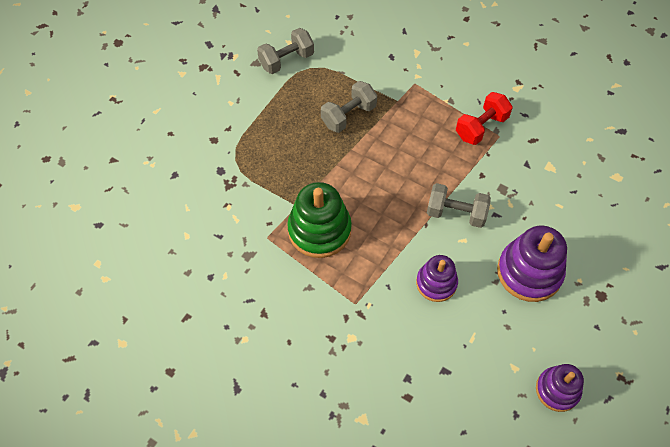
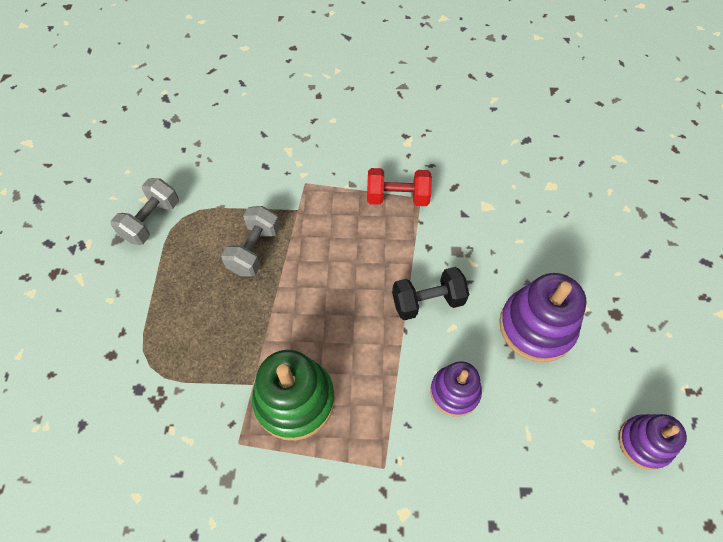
camera: 30 degrees left, 0 degrees up
grey dumbbell [427,183,491,228] -> black dumbbell [392,267,469,320]
red dumbbell [456,92,512,145] -> red dumbbell turned 75 degrees clockwise [367,168,432,206]

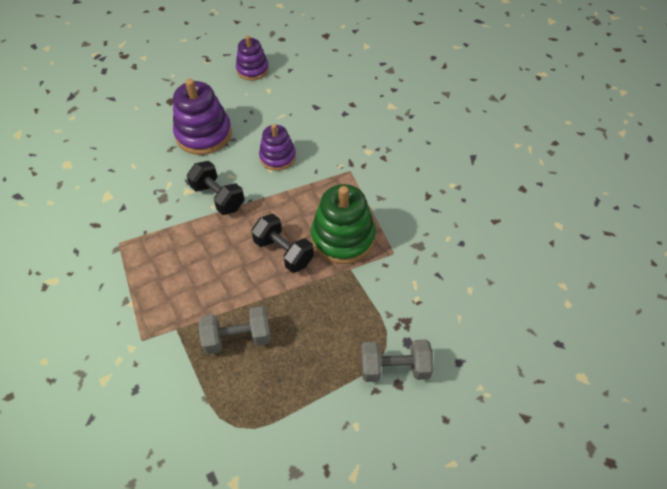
camera: 120 degrees left, 5 degrees down
grey dumbbell [111,178,179,245] -> grey dumbbell moved to [361,339,434,382]
red dumbbell [367,168,432,206] -> none
none -> black dumbbell [251,214,314,273]

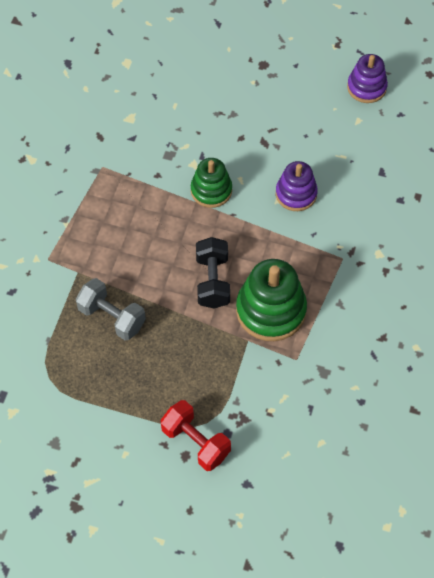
camera: 45 degrees right, 5 degrees up
purple stacking toy [173,79,232,155] -> none
black dumbbell [187,161,245,215] -> green stacking toy [191,158,232,208]
grey dumbbell [361,339,434,382] -> red dumbbell [160,400,231,471]

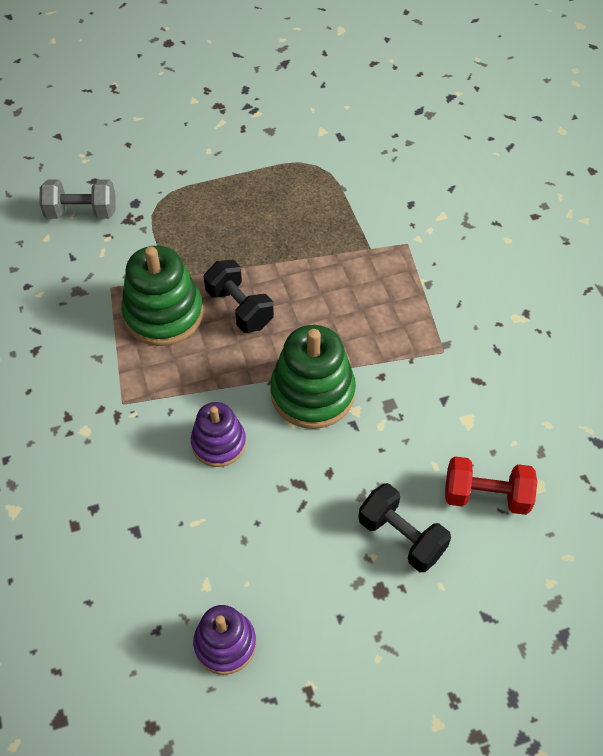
camera: 145 degrees right, 5 degrees down
grey dumbbell [76,278,146,341] -> grey dumbbell moved to [39,180,116,219]
red dumbbell [160,400,231,471] -> red dumbbell moved to [445,456,537,515]
green stacking toy [191,158,232,208] -> green stacking toy [270,325,356,429], size x1.60
none -> black dumbbell [358,483,451,572]

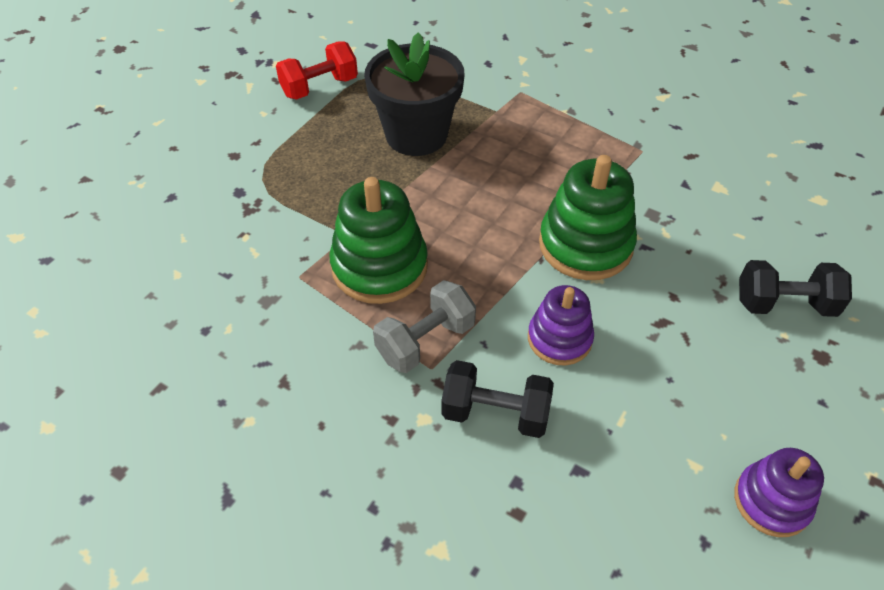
camera: 40 degrees left, 5 degrees down
grey dumbbell [39,180,116,219] -> grey dumbbell moved to [373,280,476,373]
black dumbbell [204,260,274,333] -> black dumbbell moved to [441,360,554,438]
red dumbbell [445,456,537,515] -> red dumbbell moved to [276,41,358,100]
none -> black flower pot [364,32,464,156]

